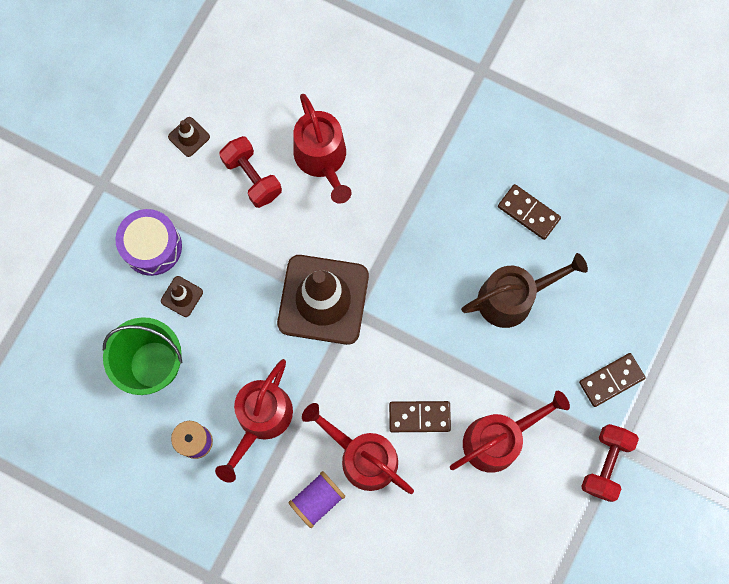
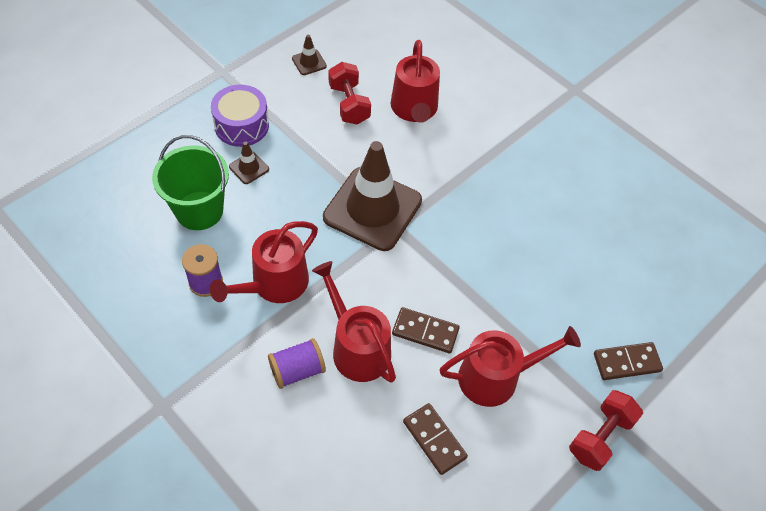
camera: 15 degrees right, 20 degrees down
brown watering can [461,253,588,328] -> none
brown domino [498,184,561,240] -> brown domino moved to [403,403,468,475]

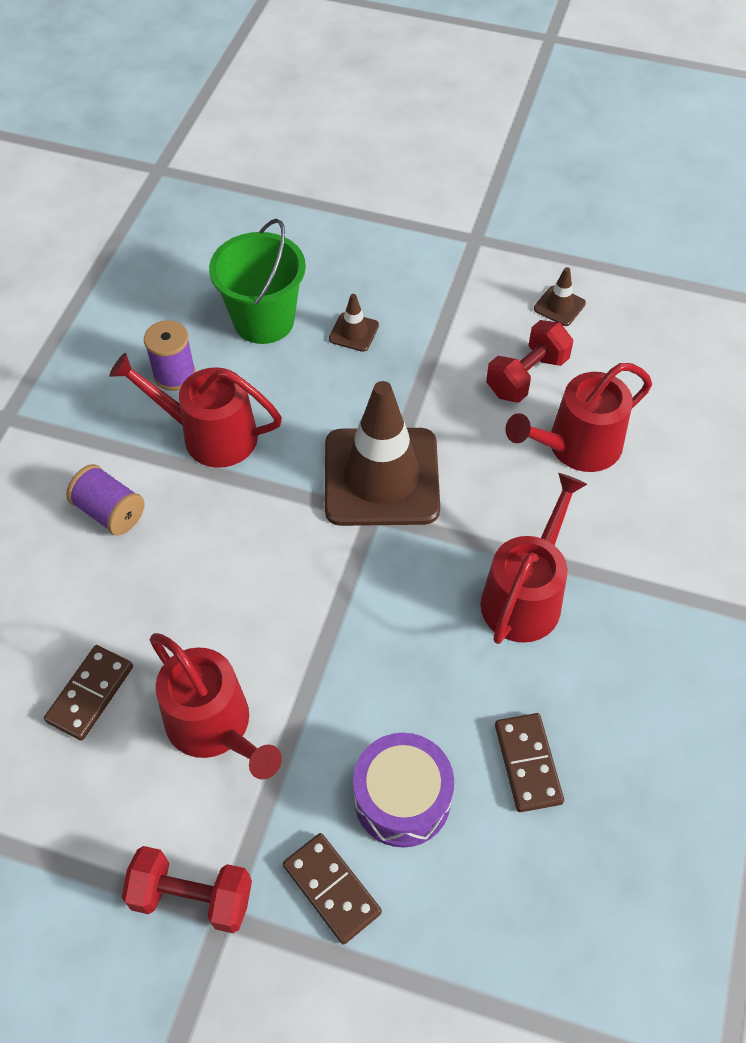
camera: 65 degrees right, 0 degrees up
purple drum [211,85,269,147] -> purple drum moved to [353,733,454,848]
red watering can [312,261,396,383] -> red watering can moved to [480,473,587,644]
brown domino [392,307,460,353] -> brown domino moved to [495,713,564,812]

